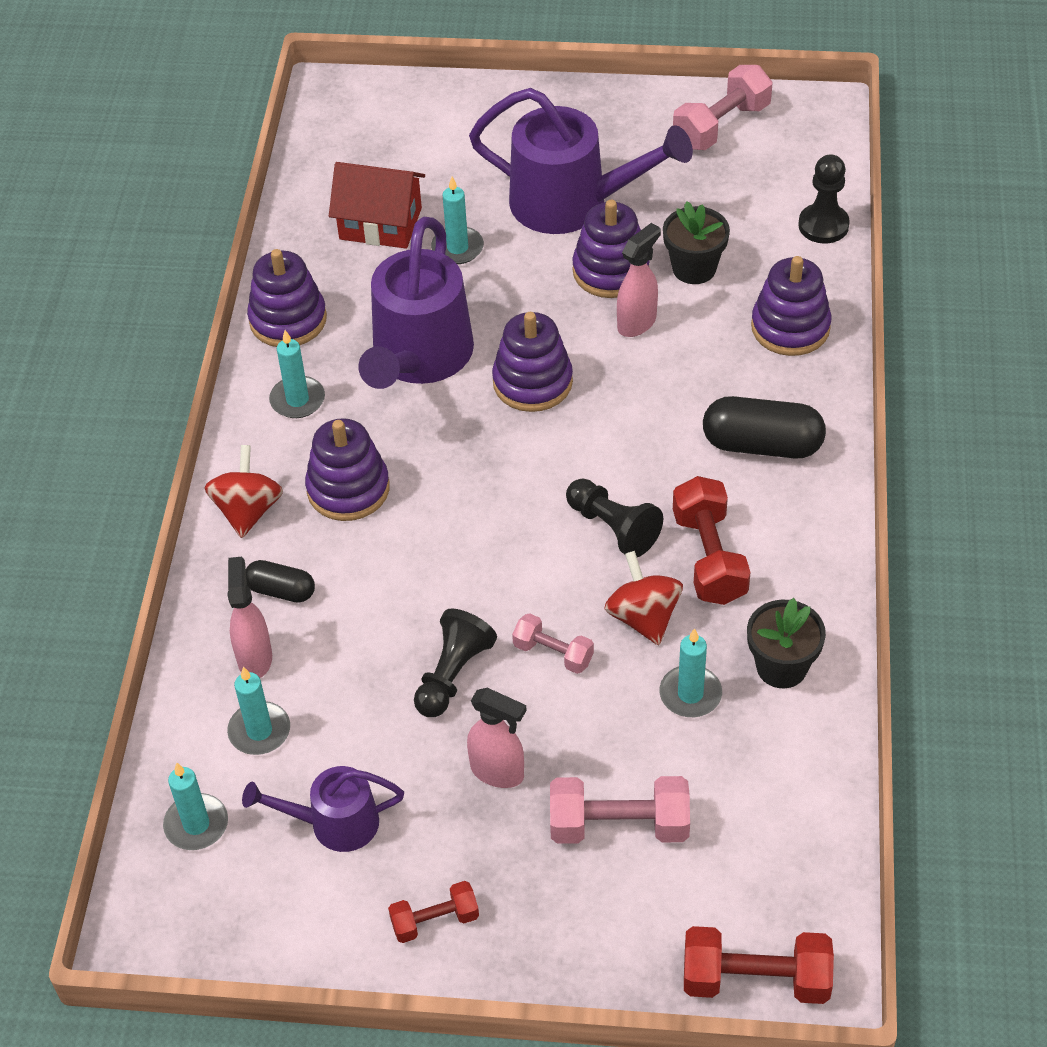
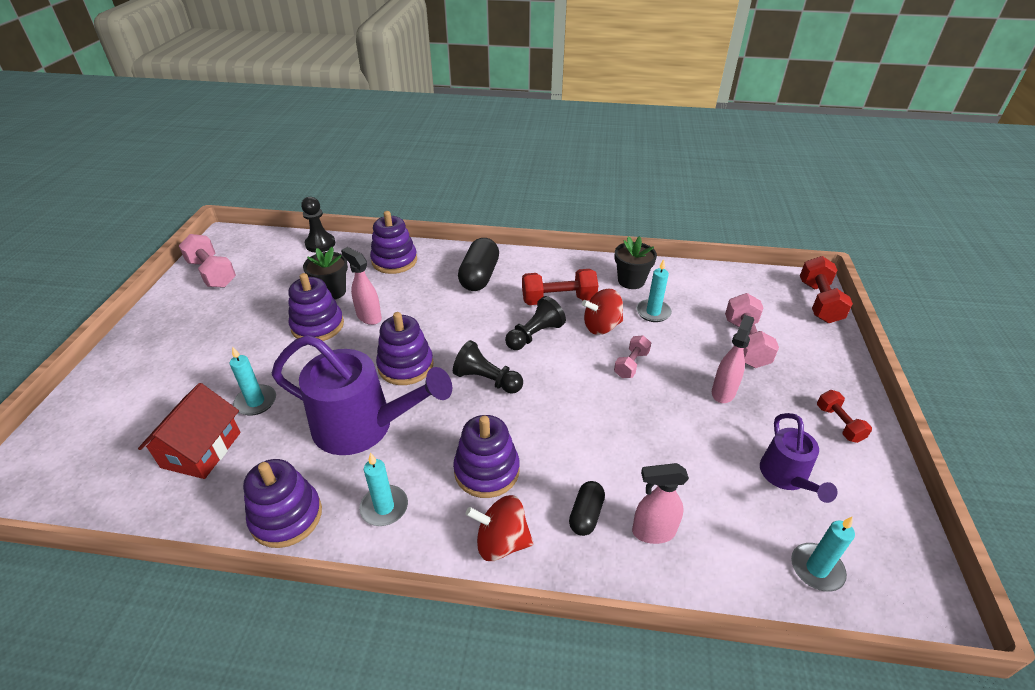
camera: 90 degrees left, 10 degrees down
turquoise candle [227,667,290,755] -> none
black pawn [414,609,497,717] -> black pawn moved to [453,340,523,394]
purple watering can [469,88,693,234] -> none

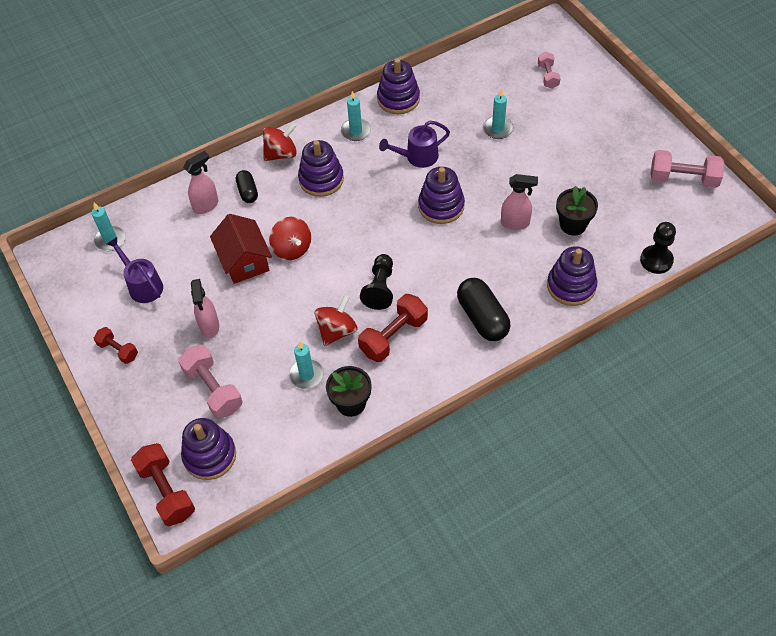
camera: 145 degrees right, 15 degrees up
red house [138,383,240,479] -> red house moved to [210,214,272,284]
purple watering can [272,335,452,455] -> purple watering can [379,121,450,168], size x0.55
purple stacking toy [288,273,344,341] -> purple stacking toy moved to [181,418,236,480]
black pawn [453,340,523,394] -> none
pink dumbbell [614,335,651,378] -> pink dumbbell moved to [538,52,560,89]
none -> red spinning top [269,217,311,260]

